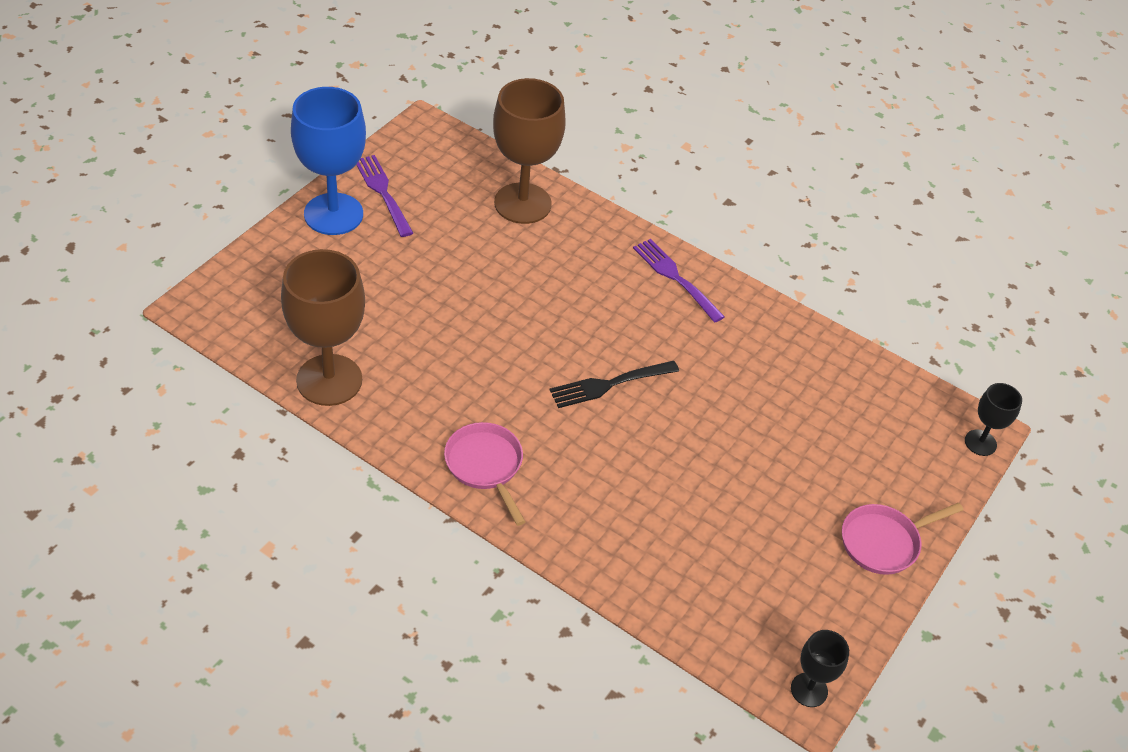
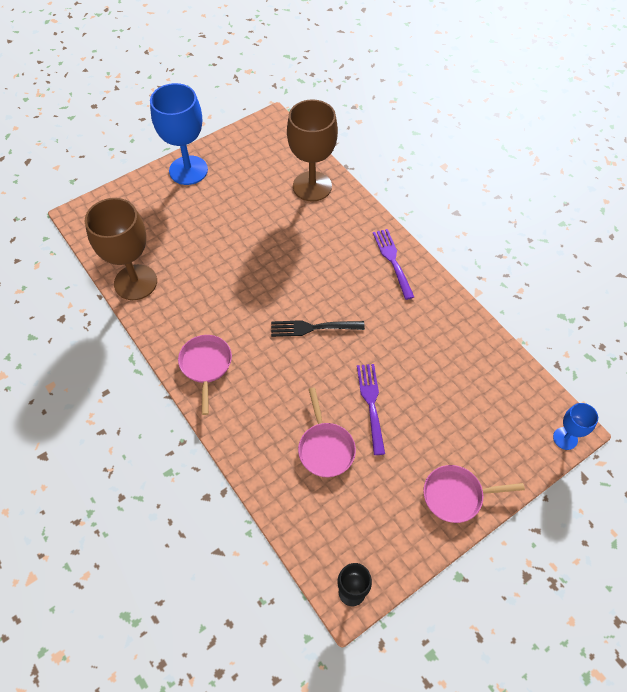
camera: 25 degrees right, 10 degrees up
purple fork [356,155,413,237] -> purple fork moved to [357,364,385,455]
black goblet [965,383,1022,456] -> blue goblet [553,403,598,450]
none -> pink pan [298,387,356,477]

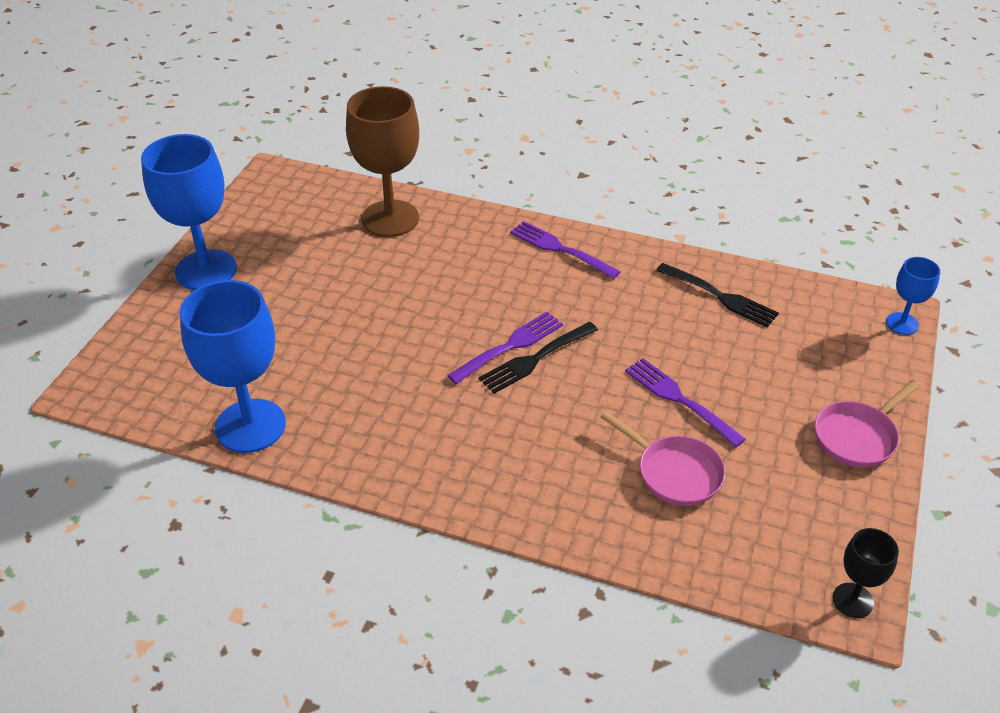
camera: 35 degrees left, 15 degrees down
brown goblet [85,198,157,300] -> blue goblet [180,280,286,453]
pink pan [178,335,232,415] -> none
none -> purple fork [447,312,563,384]
none -> black fork [656,263,779,327]

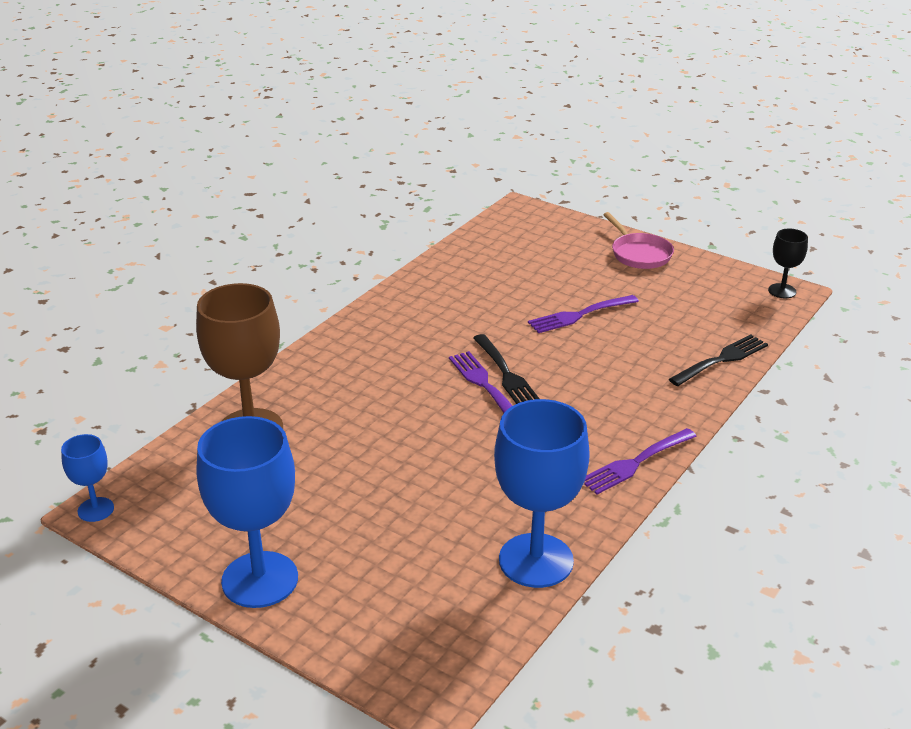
camera: 75 degrees left, 10 degrees down
purple fork [510,221,621,279] -> purple fork moved to [584,428,697,495]
pink pan [601,411,725,506] -> none
black fork [656,263,779,327] -> black fork moved to [669,335,768,386]
blue goblet [886,257,940,335] -> blue goblet moved to [61,434,114,522]

